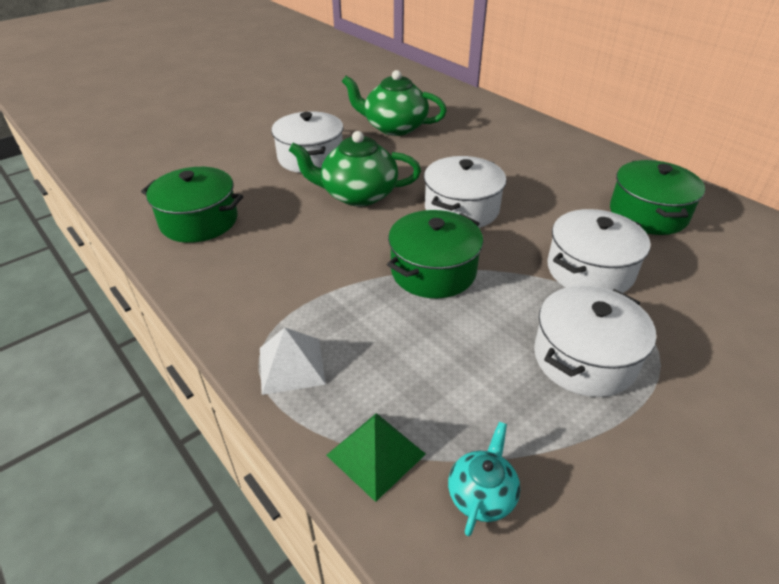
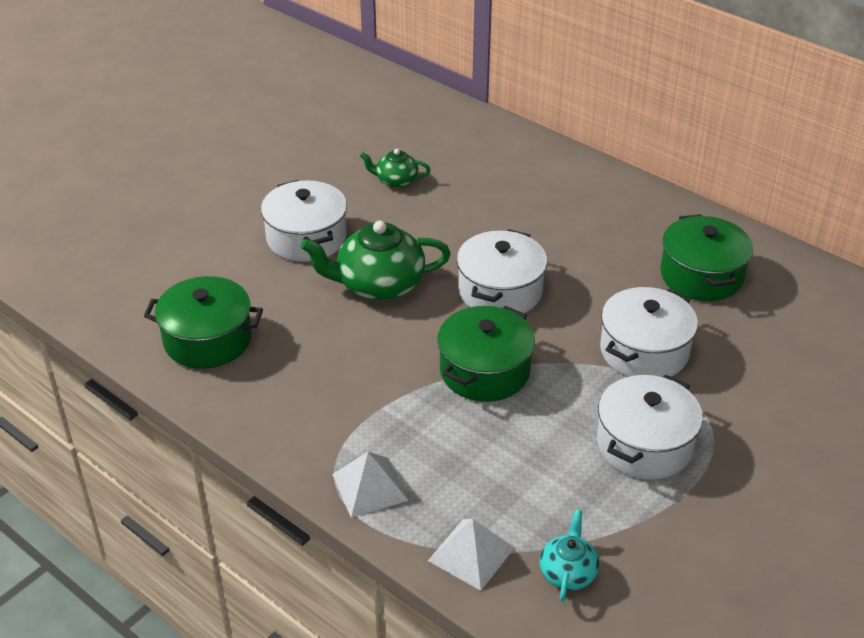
camera: 10 degrees left, 0 degrees up
green pyramid [326,413,426,502] -> white pyramid [428,519,515,591]
green teapot [342,70,447,136] -> green teapot [360,149,430,188], size x0.53

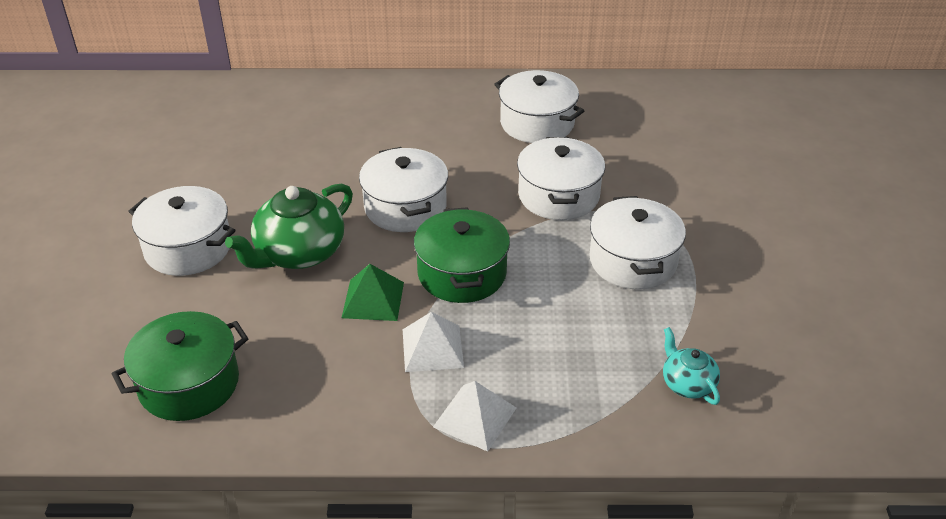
camera: 40 degrees left, 0 degrees up
green teapot [360,149,430,188] -> none
white pyramid [428,519,515,591] -> white pyramid moved to [403,312,464,372]
green pot [661,214,753,301] -> white pot [494,70,584,143]
none -> green pyramid [342,264,404,321]

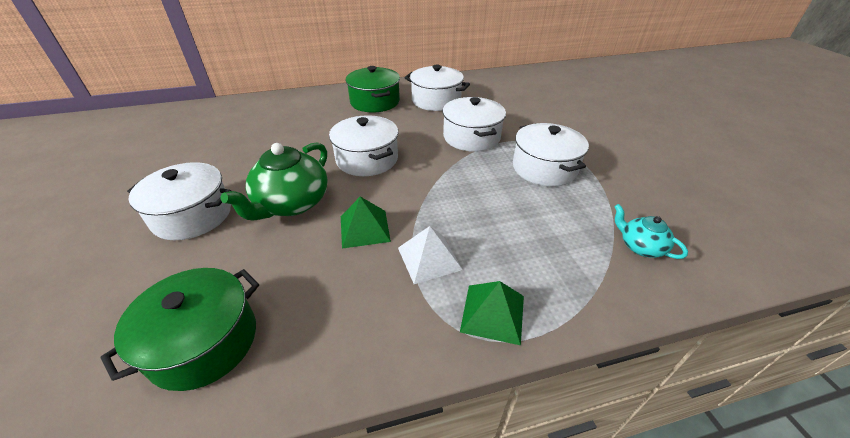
camera: 15 degrees left, 0 degrees up
green pot [414,207,510,303] -> green pot moved to [345,66,400,113]
white pyramid [433,381,516,452] -> green pyramid [460,281,524,345]

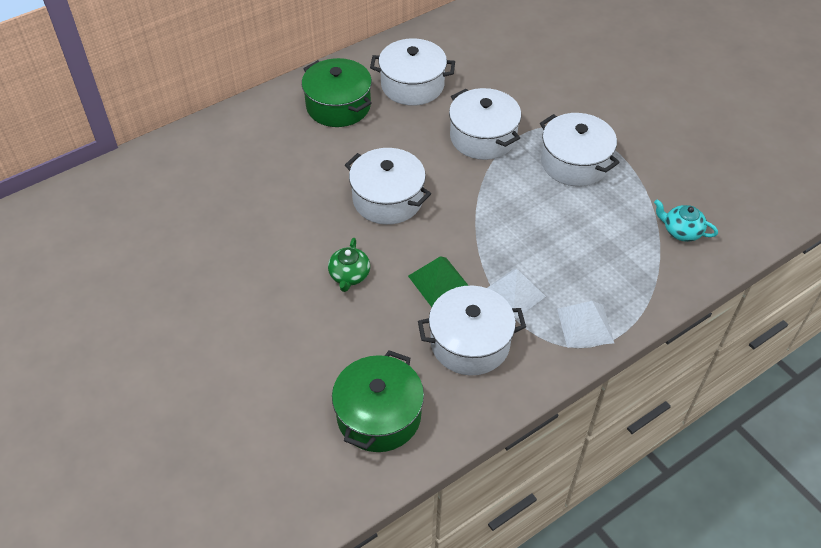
camera: 20 degrees left, 10 degrees up
white pot [127,162,231,240] -> white pot moved to [418,285,526,375]
green teapot [220,143,328,221] -> green teapot [328,238,370,292], size x0.53
green pyramid [460,281,524,345] -> white pyramid [557,301,614,348]

